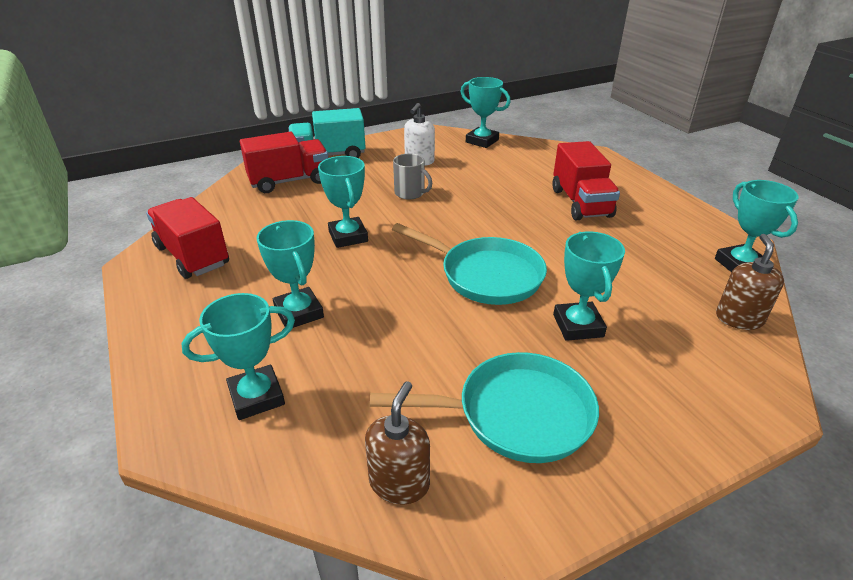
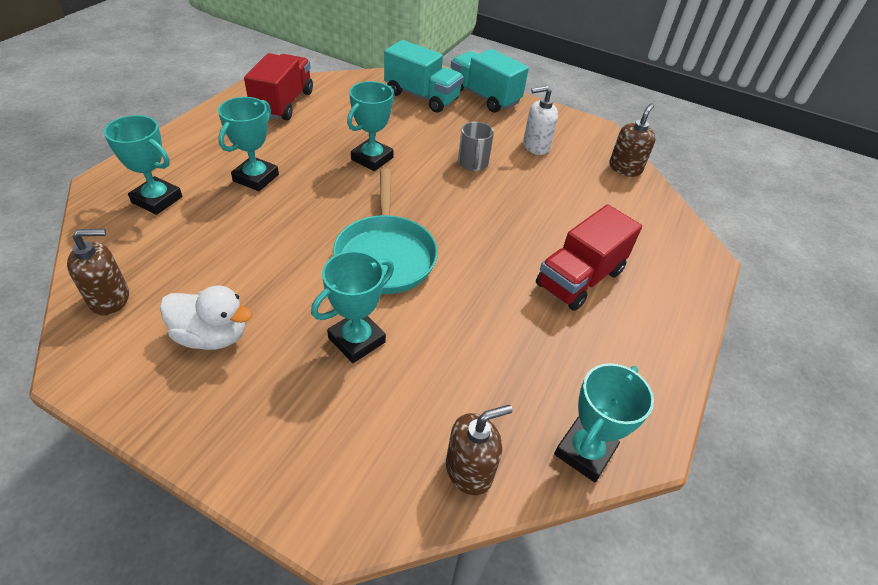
camera: 50 degrees right, 10 degrees up
red truck [240,132,328,193] -> turquoise truck [384,40,463,113]
turquoise pan [370,352,599,463] -> white duck [160,285,253,350]
turquoise trophy [460,77,511,148] -> brown soap dispenser [609,103,656,177]

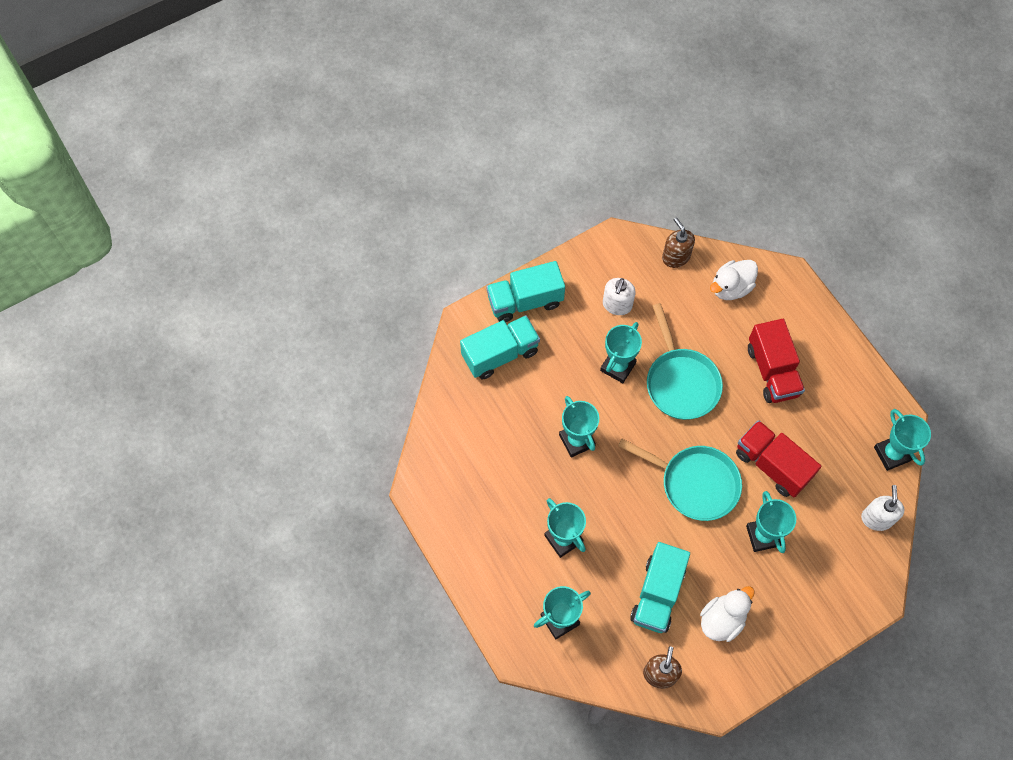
camera: 55 degrees left, 20 degrees up
red truck [244,53,313,121] -> red truck moved to [736,420,821,497]
brown soap dispenser [446,405,513,495] -> white soap dispenser [861,485,904,531]
grey mug [458,122,494,171] -> turquoise trophy [600,322,642,383]
none -> turquoise truck [630,542,690,633]
none -> turquoise pan [647,303,723,420]
none -> white duck [710,260,758,300]

